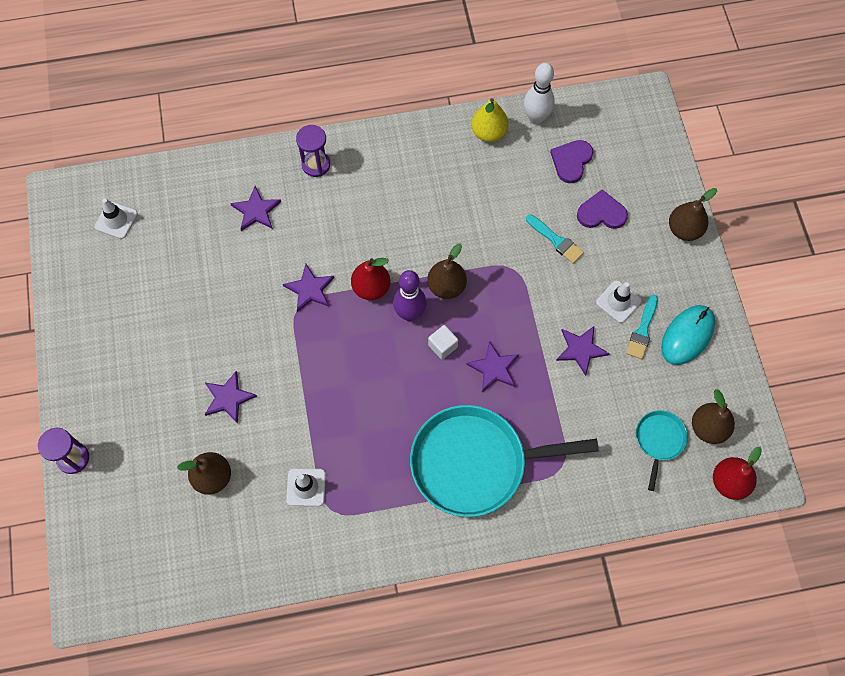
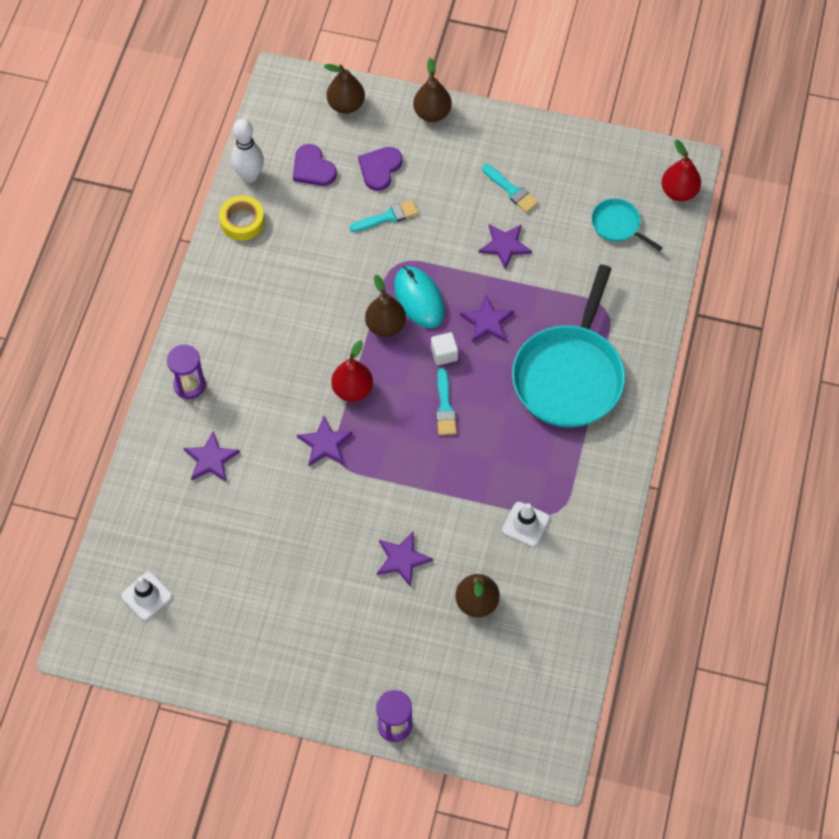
camera: 65 degrees left, 5 degrees down
purple bowling pin [393,270,426,321] -> none
yellow pear [471,98,509,142] -> yellow tape [219,196,265,241]
white traffic cone [596,280,642,323] -> none
turquoise mouse [661,305,715,365] -> turquoise mouse moved to [394,266,445,328]
brown pear [692,389,735,444] -> brown pear moved to [324,64,365,114]
none -> turquoise brush [436,368,457,435]

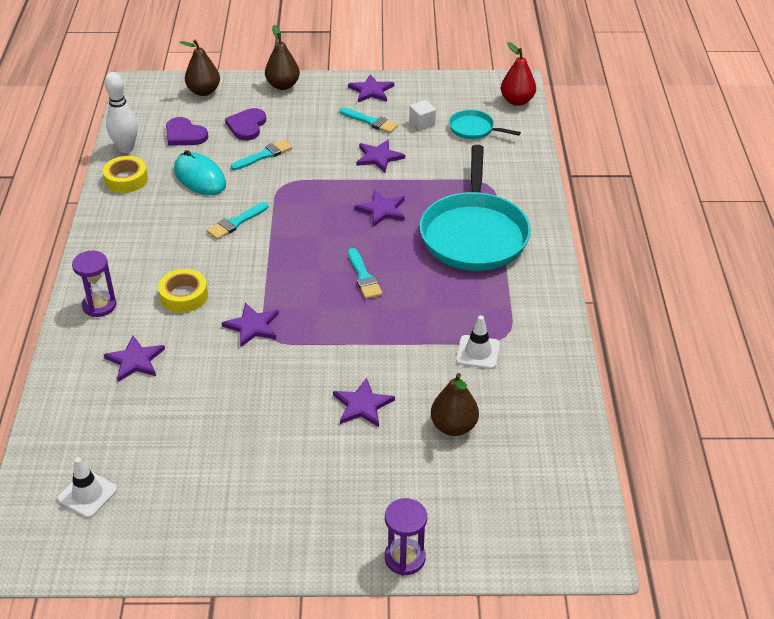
camera: 15 degrees left, 20 degrees down
red pear [331,340,373,402] -> none
brown pear [365,275,406,337] -> none
turquoise mouse [394,266,445,328] -> turquoise mouse moved to [174,150,226,195]
white cube [431,332,458,365] -> white cube moved to [409,100,436,130]
none -> yellow tape [158,269,208,313]
none -> turquoise brush [207,202,268,240]
none -> purple star [348,74,394,102]

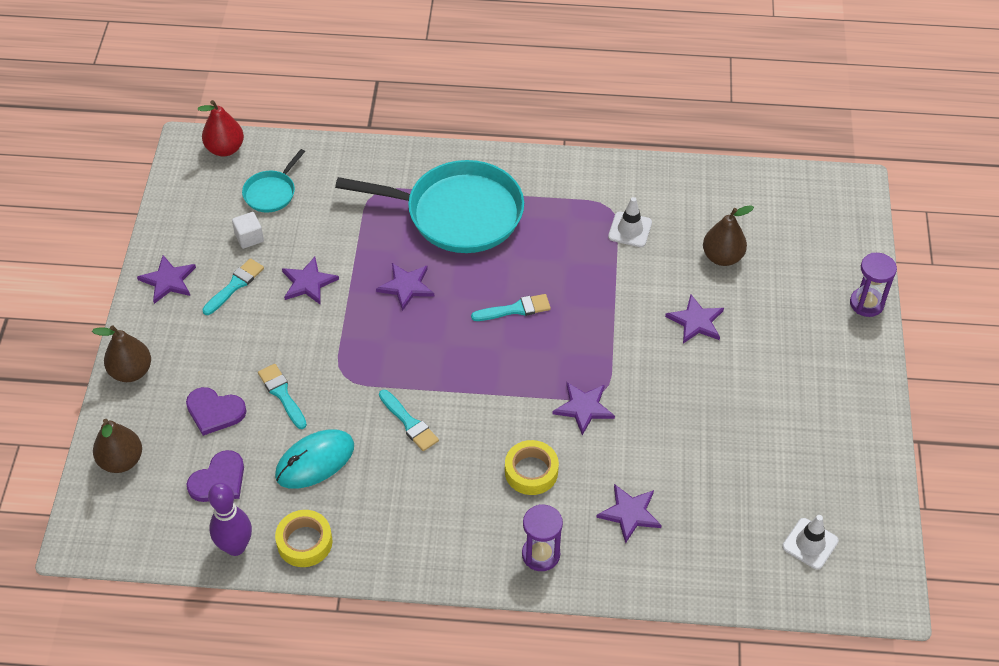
camera: 85 degrees left, 10 degrees up
white bowling pin [105,72,138,153] -> purple bowling pin [208,483,252,556]

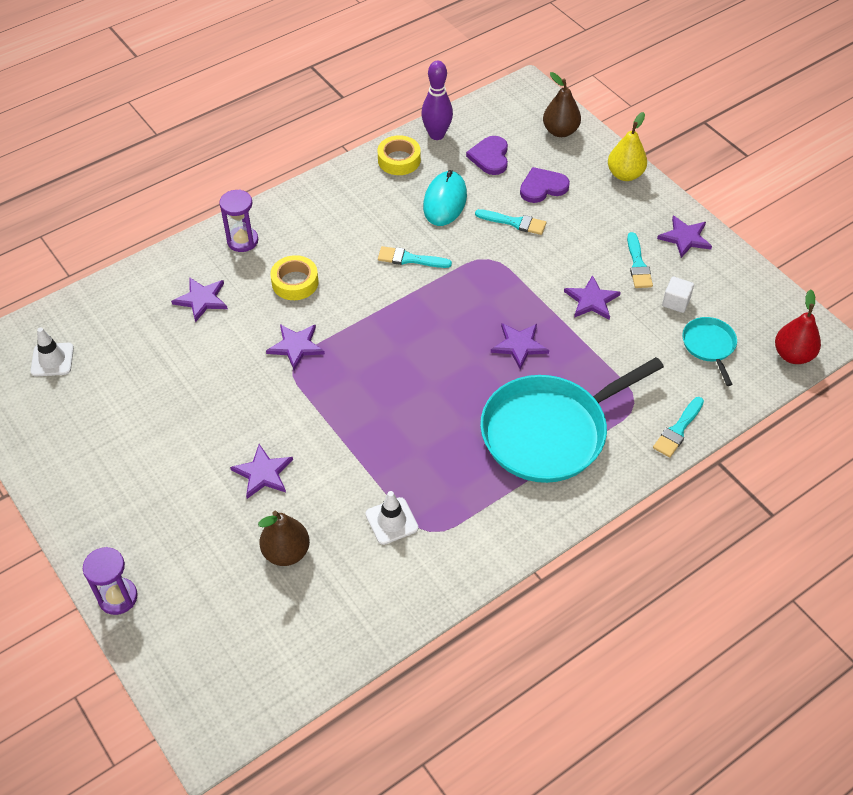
camera: 140 degrees right, 0 degrees up
brown pear [92,325,151,382] -> yellow pear [608,112,647,181]
turquoise brush [471,294,551,321] -> turquoise brush moved to [653,397,704,457]

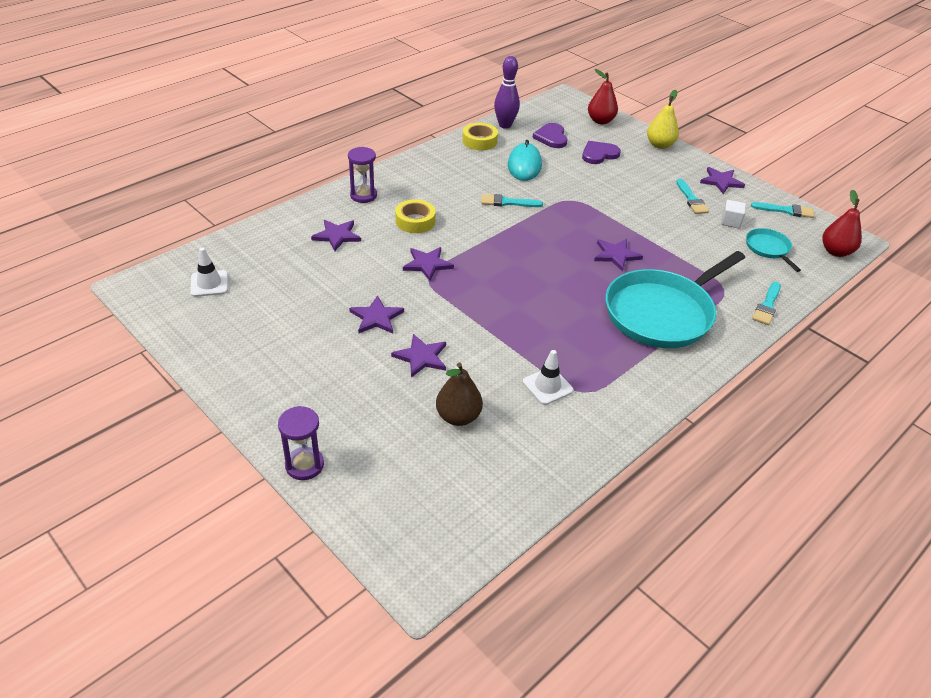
camera: 10 degrees left, 10 degrees down
turquoise brush [475,209,546,235] -> turquoise brush moved to [751,202,814,218]
brown pear [543,72,581,137] -> red pear [588,69,618,124]
purple star [564,275,621,320] -> purple star moved to [349,295,404,333]

